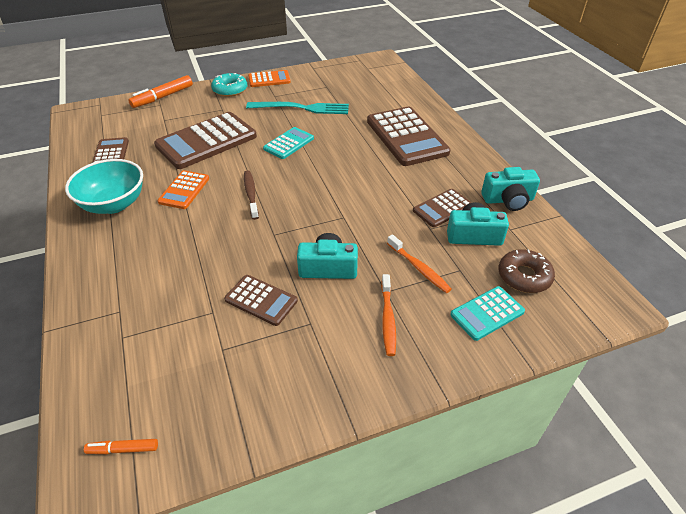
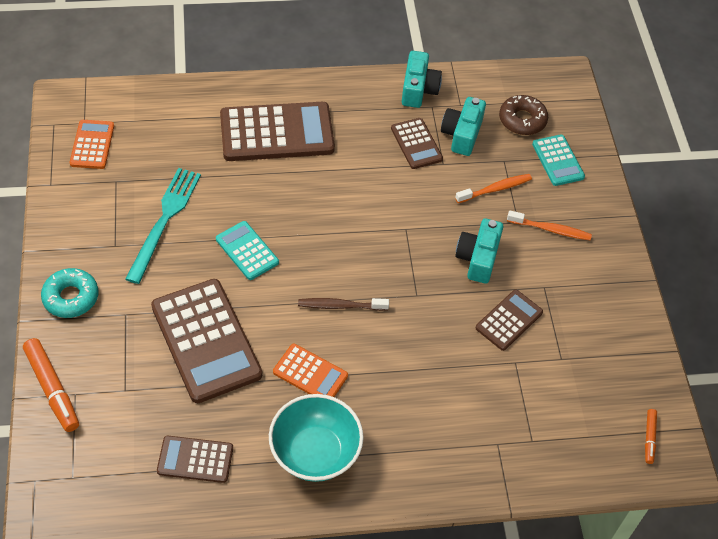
camera: 80 degrees left, 10 degrees up
orange calculator [248,70,291,87] -> orange calculator moved to [70,120,114,169]

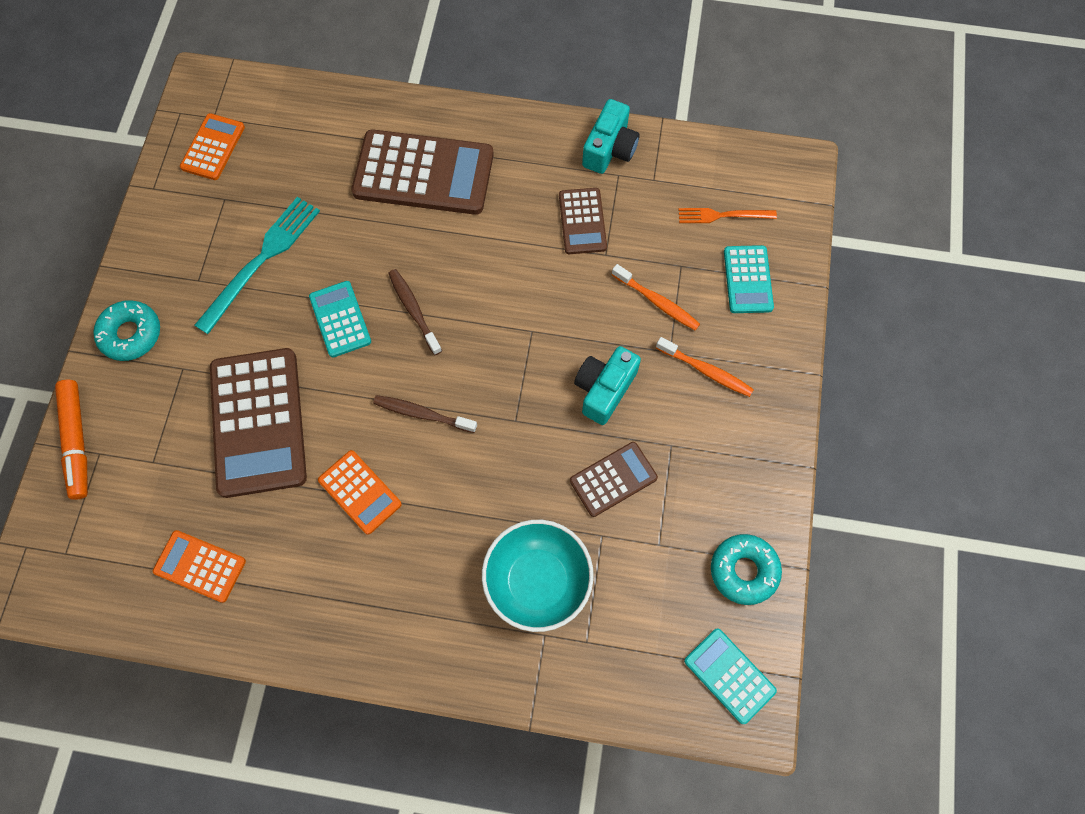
camera: 20 degrees right, 15 degrees up
brown calculator [157,436,233,483] -> orange calculator [153,530,246,603]
turquoise bowl [269,394,364,482] -> turquoise bowl moved to [482,520,594,632]
turquoise camera [441,97,486,156] -> none
orange toothbrush [455,174,532,203] -> orange toothbrush turned 45 degrees clockwise [612,264,700,331]
brown donut [499,95,548,135] -> orange fork [678,208,777,223]
orange marker [645,409,657,464] -> turquoise calculator [684,628,777,724]
none -> brown toothbrush [388,269,442,355]
none -> turquoise donut [711,534,782,605]

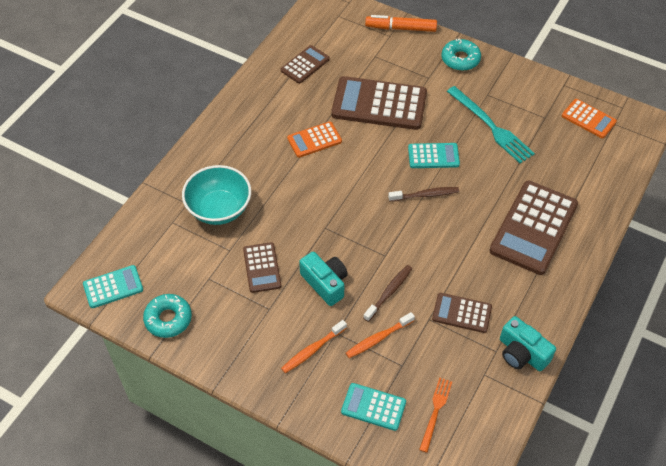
camera: 110 degrees right, 15 degrees down
orange calculator [153,530,246,603] -> brown calculator [281,45,330,84]
brown toothbrush [373,395,477,433] -> brown toothbrush moved to [364,265,412,322]

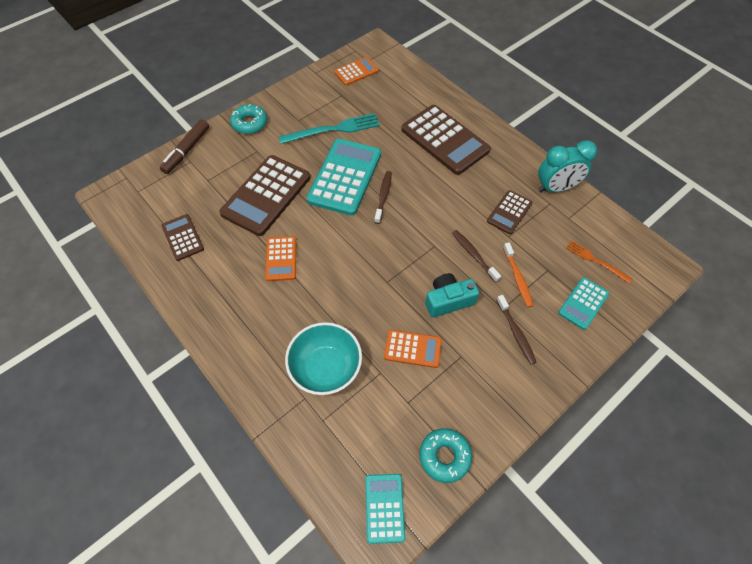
camera: 70 degrees left, 5 degrees up
brown calculator [243,242,281,293] -> orange calculator [384,330,442,368]
orange toothbrush [281,320,347,373] -> brown toothbrush [496,295,537,365]
orange marker [365,15,437,32] -> brown marker [160,119,209,174]
turquoise calculator [408,143,460,168] -> turquoise calculator [306,139,381,216], size x1.89
turquoise camera [500,316,556,371] -> turquoise clock [538,140,597,193]

